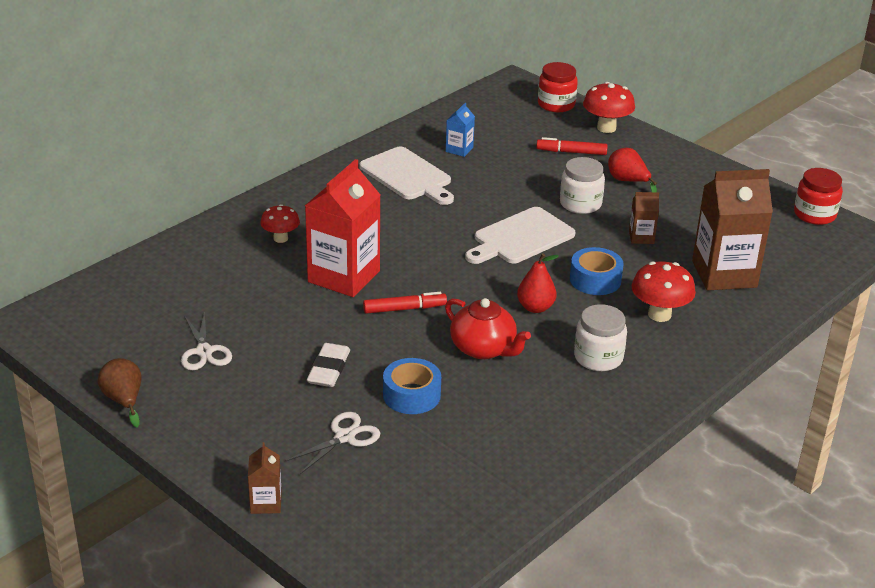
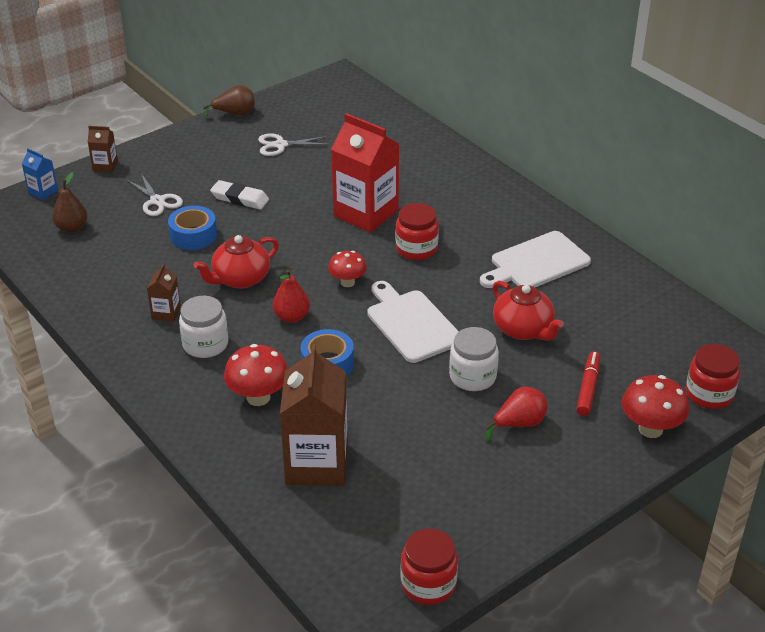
camera: 100 degrees right, 5 degrees up
red mushroom [260,204,300,243] -> red mushroom moved to [328,251,367,287]
red marker [363,292,447,314] -> none
blue carton [446,103,475,157] -> blue carton moved to [22,148,58,200]
brown carton [629,192,659,244] -> brown carton moved to [147,264,181,322]
none -> brown pear [52,172,88,233]
none -> red jar [395,203,439,260]
none -> red teapot [492,281,564,341]

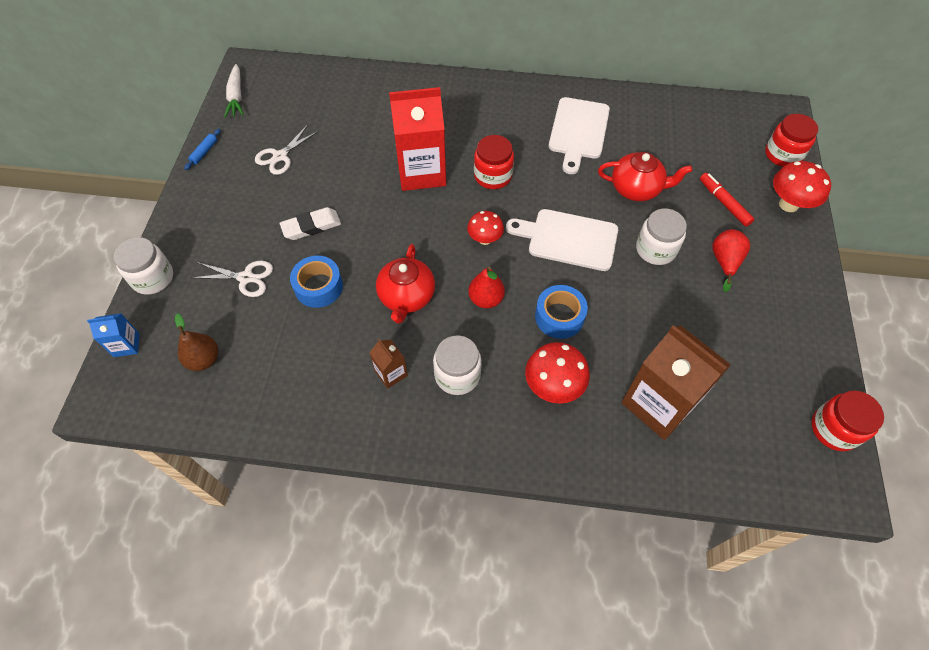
camera: 45 degrees left, 20 degrees up
brown carton [88,126,118,172] -> white jar [114,237,173,295]
brown pear [203,85,255,119] -> blue rolling pin [184,129,221,170]
none -> white carrot [224,64,244,117]

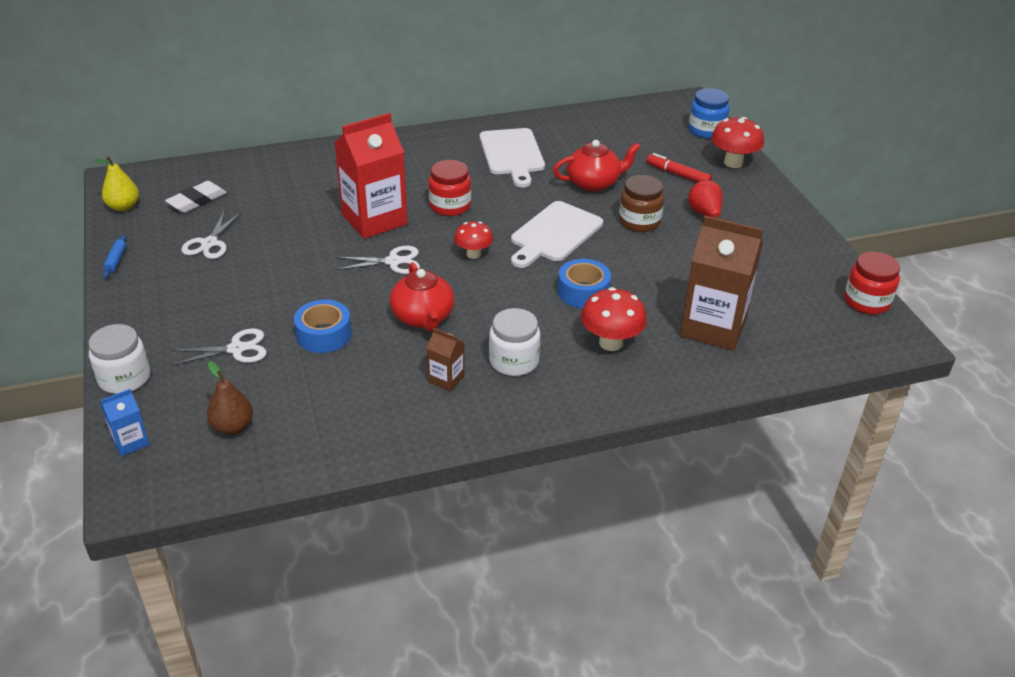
camera: 25 degrees left, 20 degrees down
white carrot [224,64,244,117] -> yellow pear [93,156,139,211]
white eraser [280,207,341,240] -> white eraser moved to [165,181,227,213]
red pear [468,267,505,308] -> none
white cutting board [506,209,618,271] -> white cutting board turned 45 degrees counterclockwise [511,201,603,268]
white jar [636,208,687,265] -> brown jar [619,175,664,232]
red jar [765,114,818,167] -> blue jar [689,88,730,139]
none -> white scissors [336,246,420,274]

